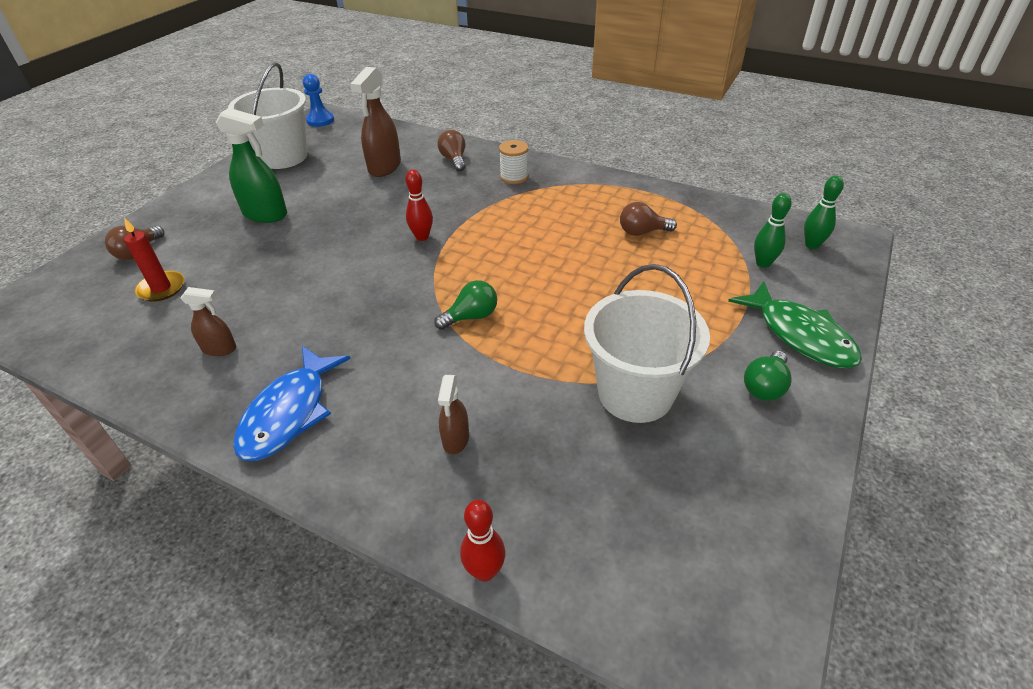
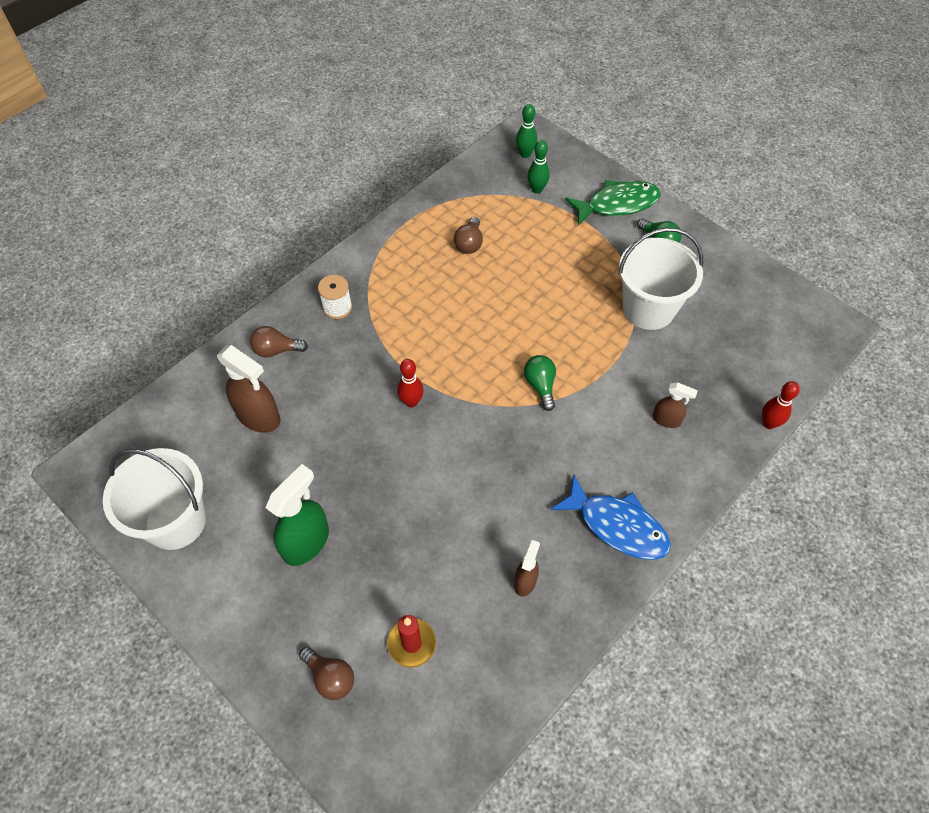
camera: 75 degrees left, 15 degrees up
blue pawn [303,74,334,127] -> none

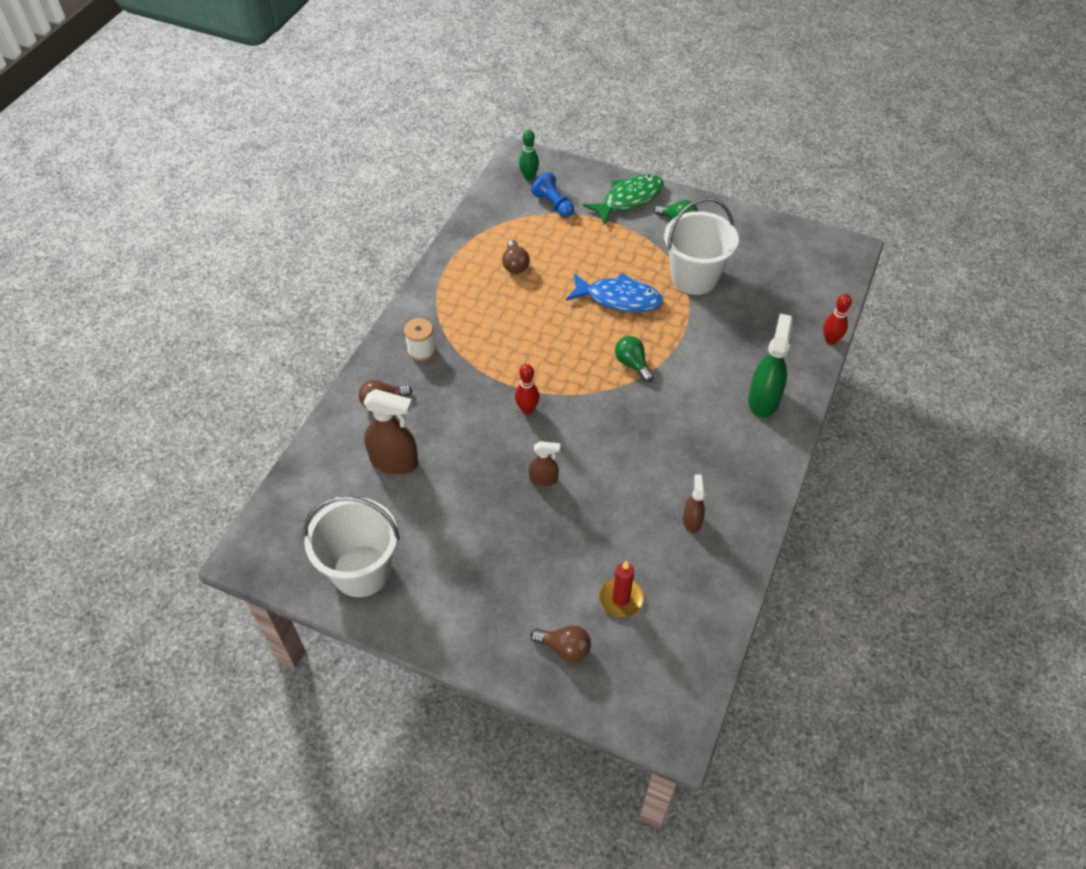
camera: 20 degrees left, 5 degrees down
green spray bottle [266,464,329,566] -> green spray bottle moved to [748,314,793,418]
green bowling pin [527,140,550,194] -> blue pawn [531,172,574,218]
blue fish [551,475,671,560] -> blue fish moved to [566,273,663,312]
brown spray bottle [653,382,698,428] -> brown spray bottle moved to [529,441,560,486]

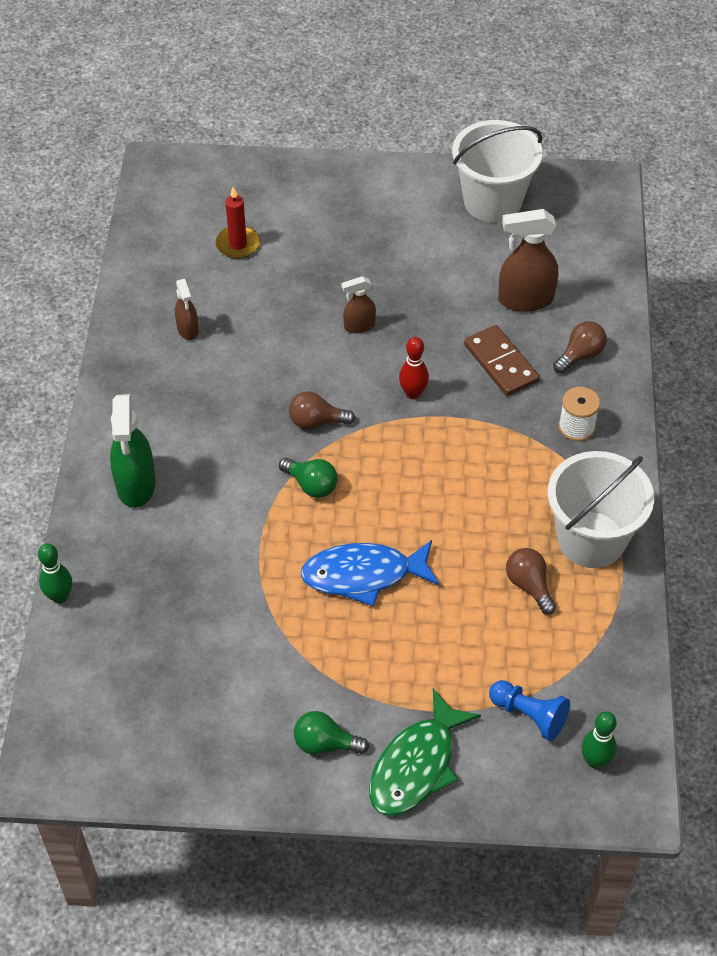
camera: 160 degrees right, 0 degrees up
brown light bulb [530,625,591,662] -> brown light bulb moved to [289,391,355,429]
white bucket [664,197,739,295] -> white bucket moved to [548,451,654,568]
red bowling pin [823,294,852,345] -> green bowling pin [38,543,72,604]
none -> brown domino [464,325,539,396]

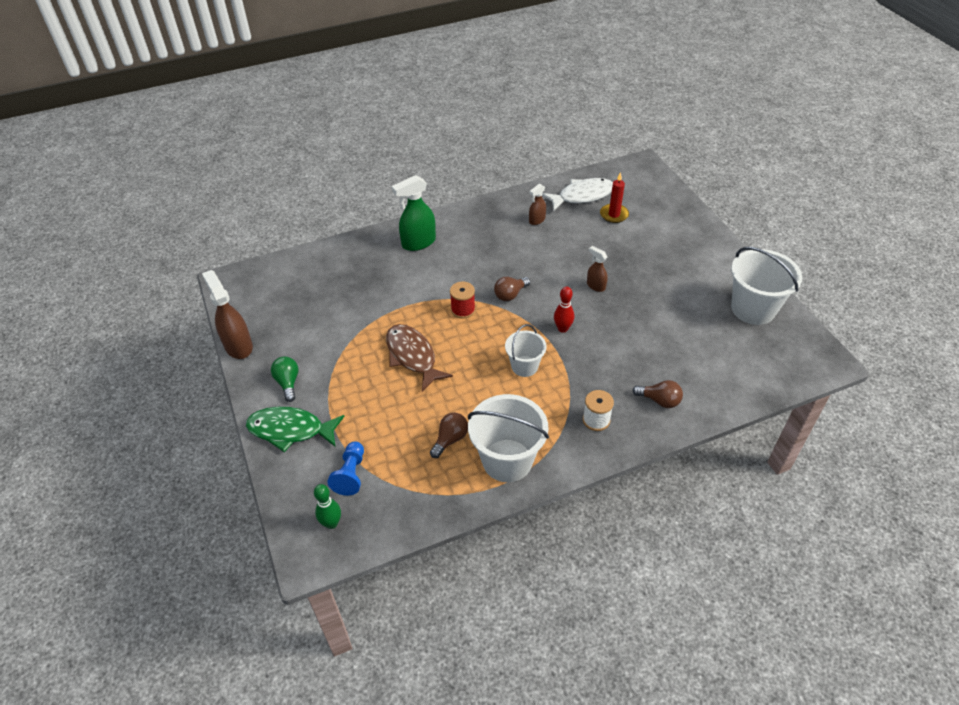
camera: 65 degrees right, 5 degrees down
green bowling pin [38,543,72,604] -> none
green light bulb [279,458,338,498] -> red spool [450,282,475,319]
brown light bulb [289,391,355,429] -> brown light bulb turned 105 degrees counterclockwise [494,277,530,301]
blue fish [301,540,440,606] -> brown fish [386,324,453,392]
brown domino [464,325,539,396] -> none
brown spray bottle [498,209,558,312] -> brown spray bottle moved to [202,270,253,359]
none -> white bucket [505,324,547,377]
none -> white fish [542,178,613,212]

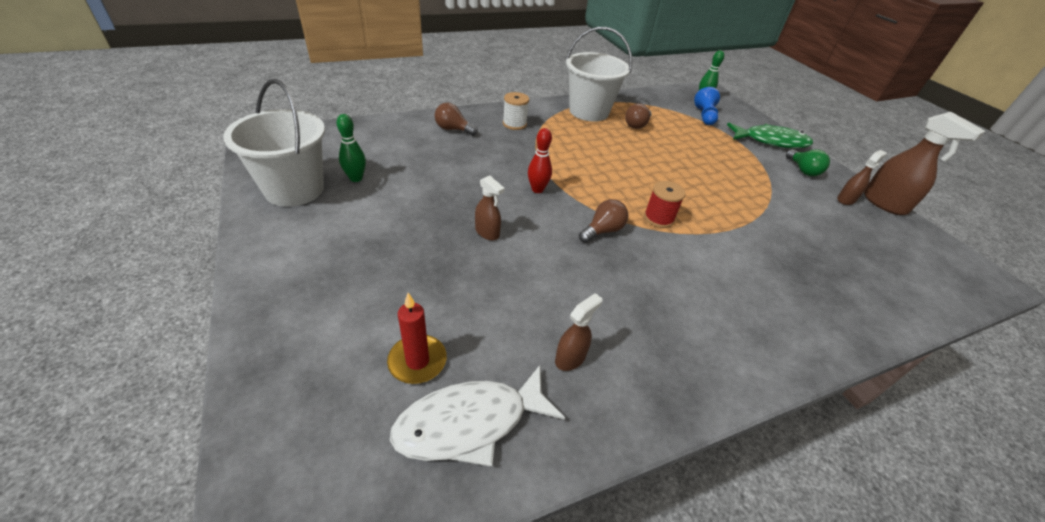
camera: 175 degrees right, 5 degrees down
brown fish [386,324,453,392] -> none
green spray bottle [392,175,436,251] -> none
white bucket [505,324,547,377] -> none
none -> green bowling pin [337,114,366,182]
none -> brown spray bottle [837,150,887,205]

